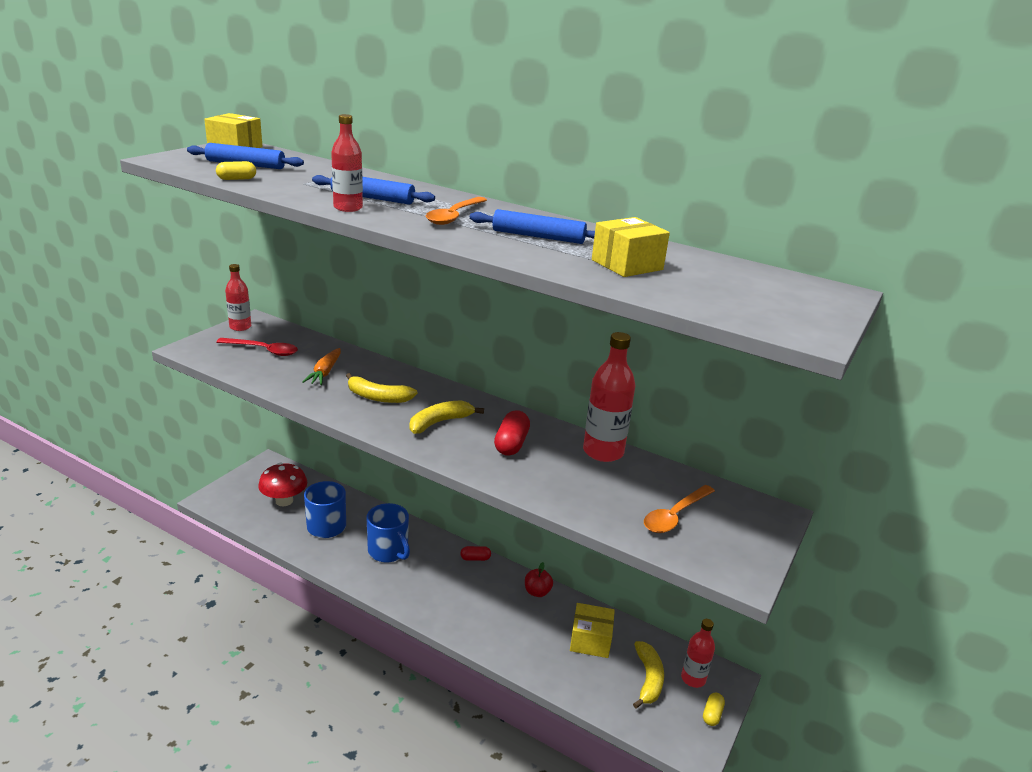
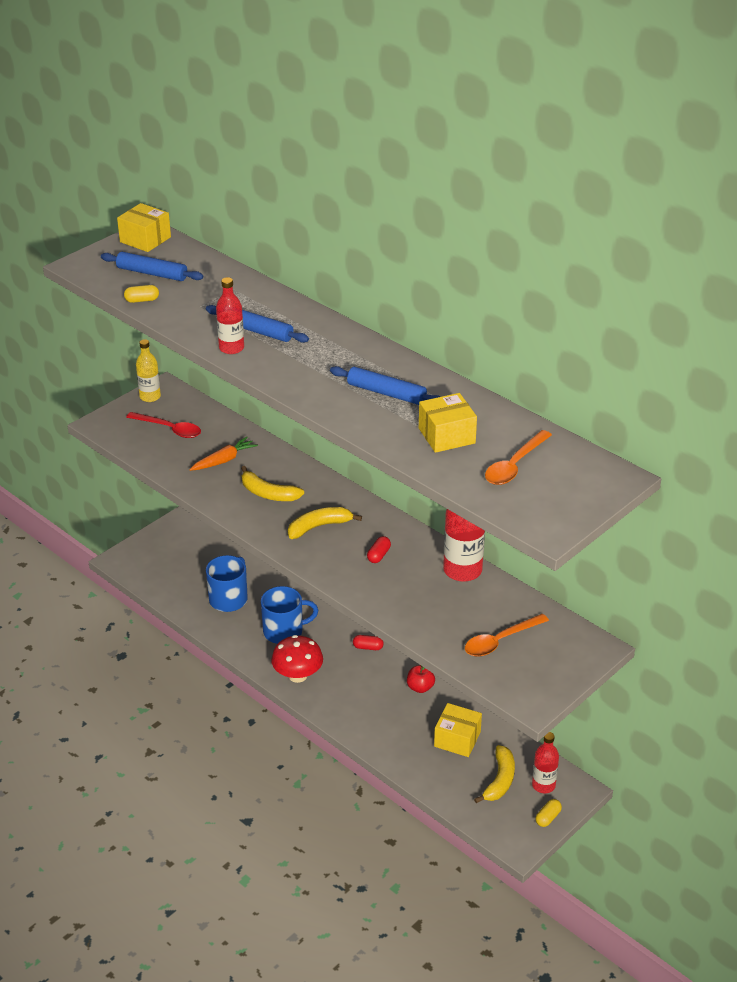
camera: 15 degrees right, 10 degrees up
red bottle [225,264,251,331] -> yellow bottle [136,339,161,402]
red mushroom [258,463,307,506] -> red mushroom moved to [271,635,323,683]
orange carrot [302,348,341,385] -> orange carrot turned 150 degrees counterclockwise [189,437,258,471]
blue mug [367,503,410,562] -> blue mug turned 75 degrees counterclockwise [261,586,319,644]
orange spoon [426,197,487,225] -> orange spoon moved to [485,430,552,485]
red capsule [494,410,530,456] -> red capsule [367,536,391,563], size x0.61

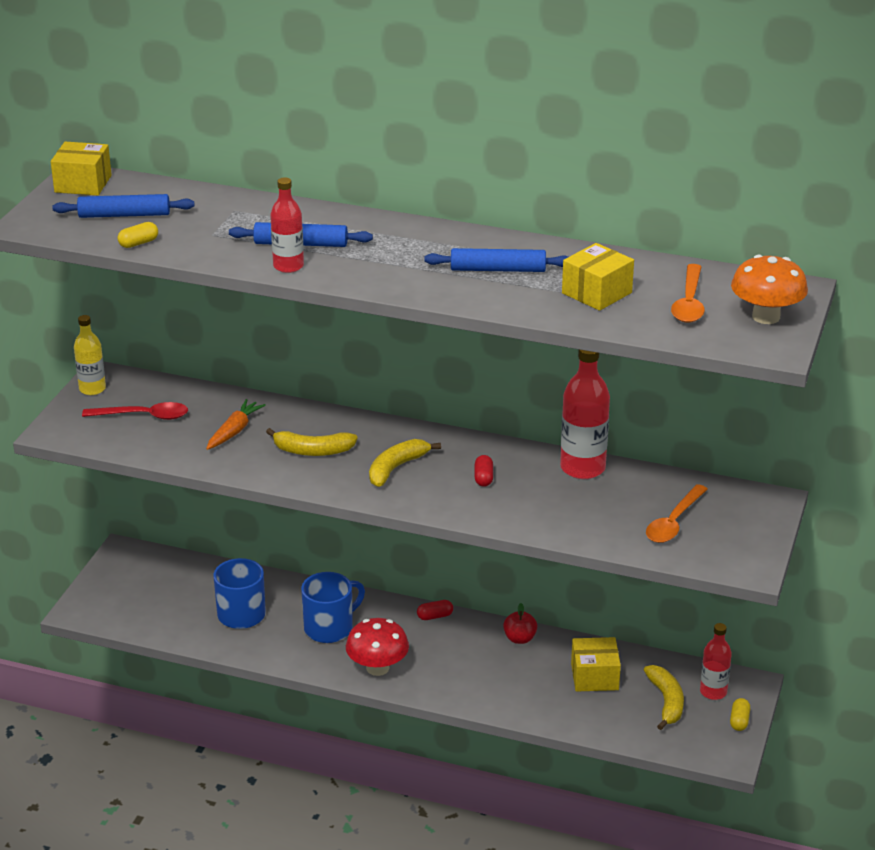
camera: 25 degrees left, 5 degrees down
none -> orange mushroom [731,255,808,324]

